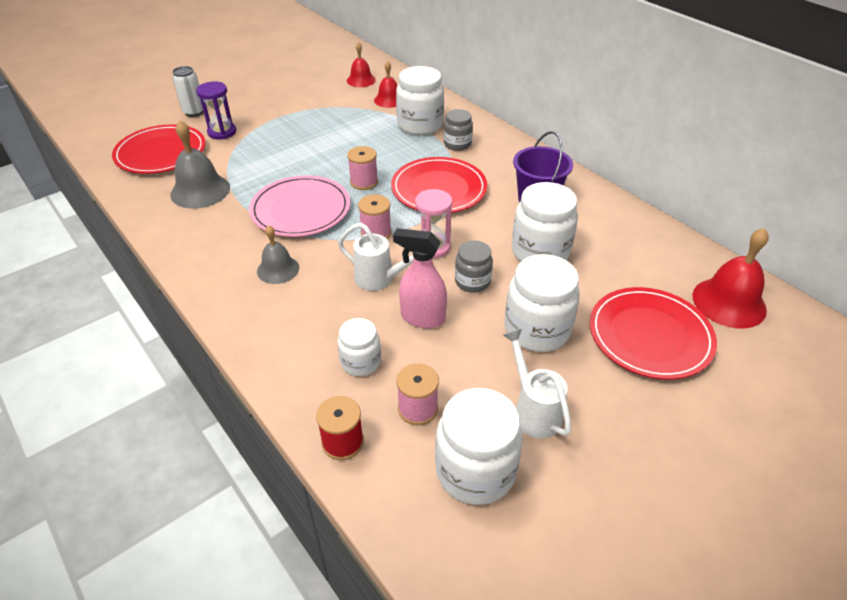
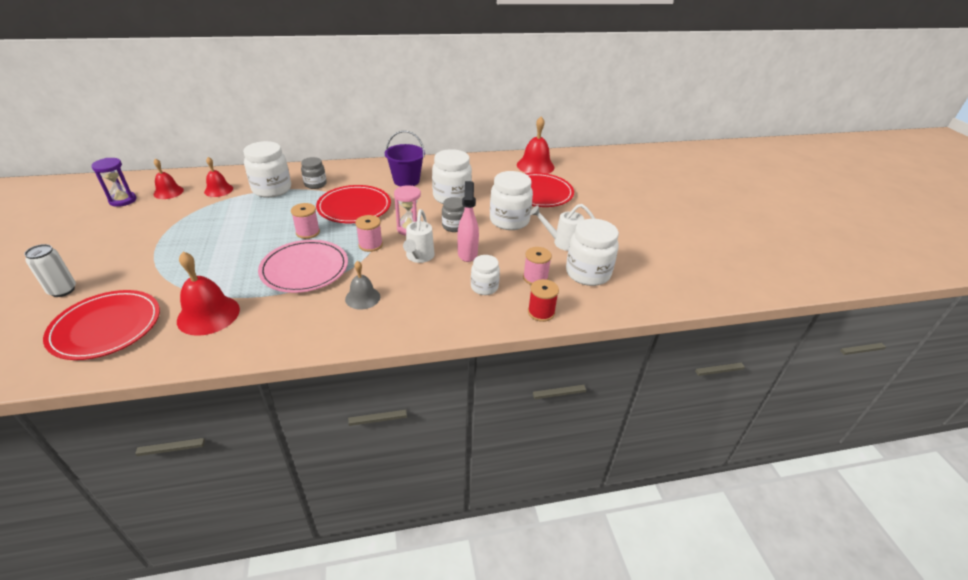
camera: 65 degrees left, 5 degrees down
grey bell [170,120,230,209] -> red bell [177,251,240,336]
purple hourglass [196,82,236,139] -> purple hourglass moved to [91,158,137,207]
white watering can [338,223,414,291] -> white watering can turned 135 degrees clockwise [403,209,435,263]
pink spray bottle [393,228,447,328] -> pink spray bottle turned 135 degrees clockwise [457,181,479,262]

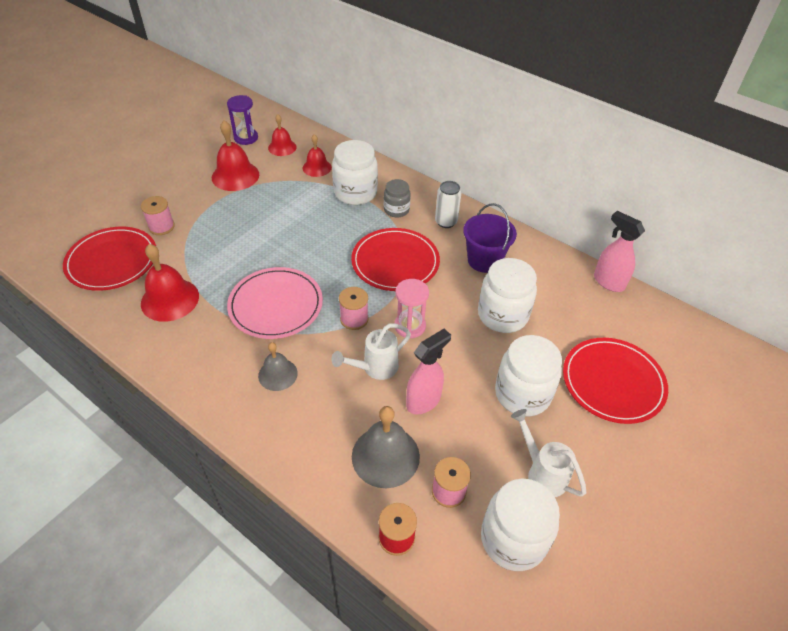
camera: 50 degrees right, 10 degrees up
white can [24,244,76,297] -> white can moved to [435,181,461,228]
pink spool [291,203,320,239] -> pink spool moved to [141,196,175,235]
grey jar [442,197,465,232] -> none
white jar [471,255,500,295] -> grey bell [352,406,420,488]
red bell [517,117,555,174] -> red bell moved to [212,121,259,191]
none -> pink spray bottle [594,211,645,292]

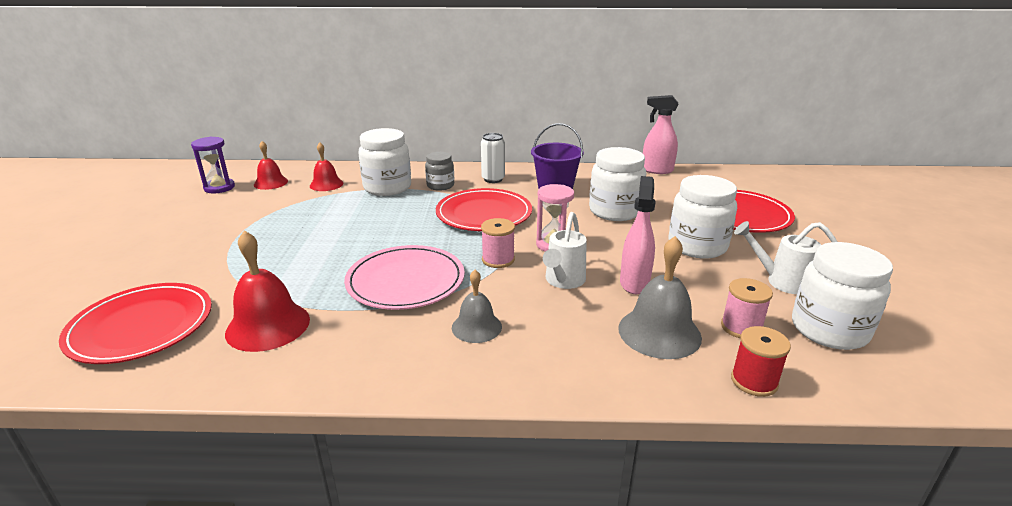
camera: 35 degrees left, 20 degrees down
pink spool [141,196,175,235] -> none
red bell [212,121,259,191] -> none

